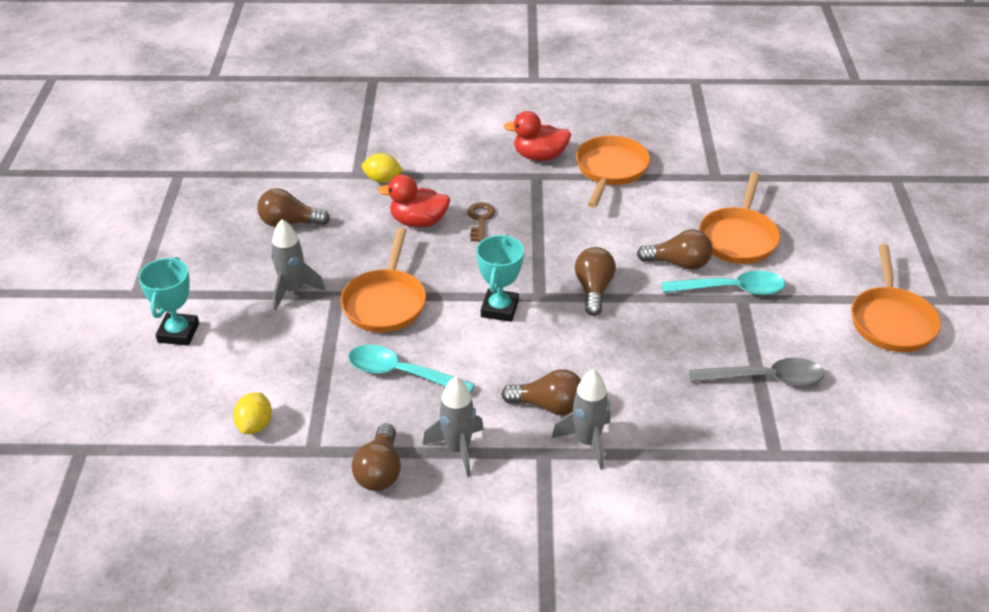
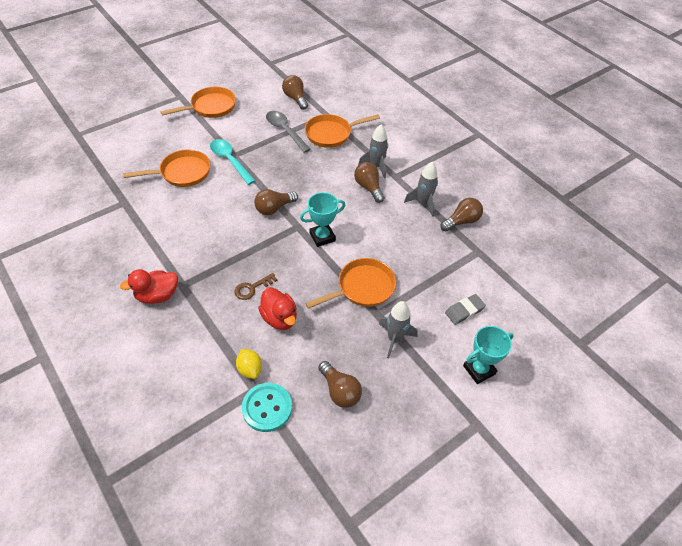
camera: 130 degrees left, 10 degrees up
yellow lemon [233,393,272,434] -> none
turquoise spoon [348,345,475,394] -> none
red duck [504,111,571,161] -> red duck turned 105 degrees clockwise [120,269,178,304]
orange pan [576,135,650,208] -> orange pan moved to [305,114,380,148]
brown light bulb [637,229,712,270] -> brown light bulb moved to [282,75,308,110]
none -> turquoise button [242,383,292,432]
none -> grey eraser [445,294,486,325]

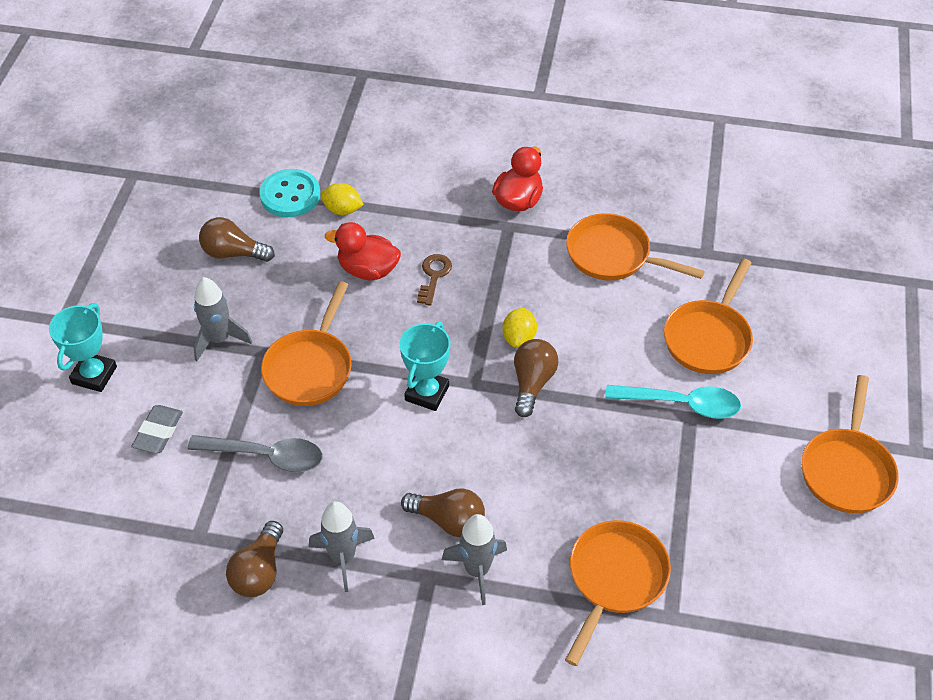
camera: 140 degrees right, 0 degrees up
grey spoon [266,111,311,153] -> grey spoon moved to [187,435,322,472]
brown light bulb [282,75,308,110] -> none
none -> yellow lemon [502,308,537,348]
none -> orange pan [566,213,705,281]

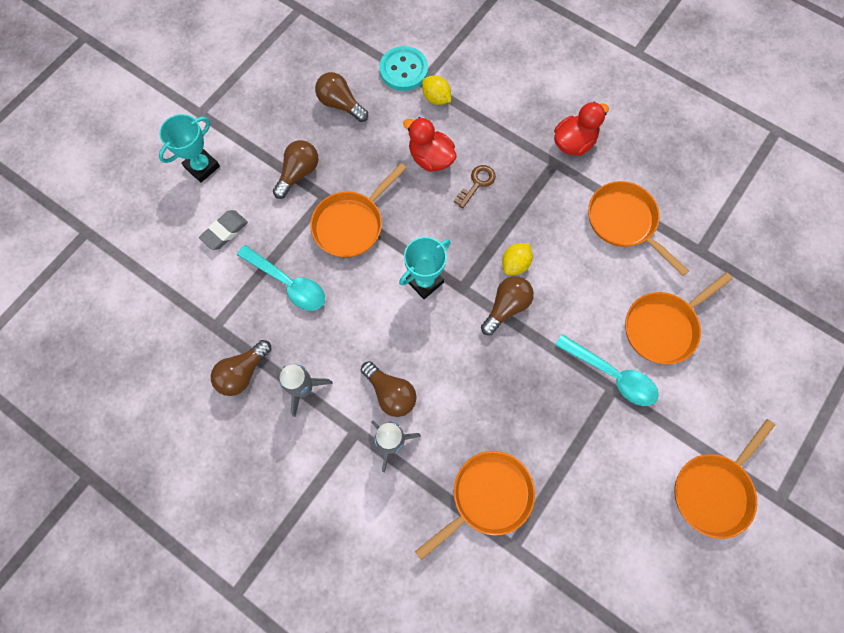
camera: 25 degrees right, 20 degrees up
grey spoon [187,435,322,472] -> turquoise spoon [237,245,325,311]
grey rocket [194,277,252,361] -> brown light bulb [273,140,318,199]

